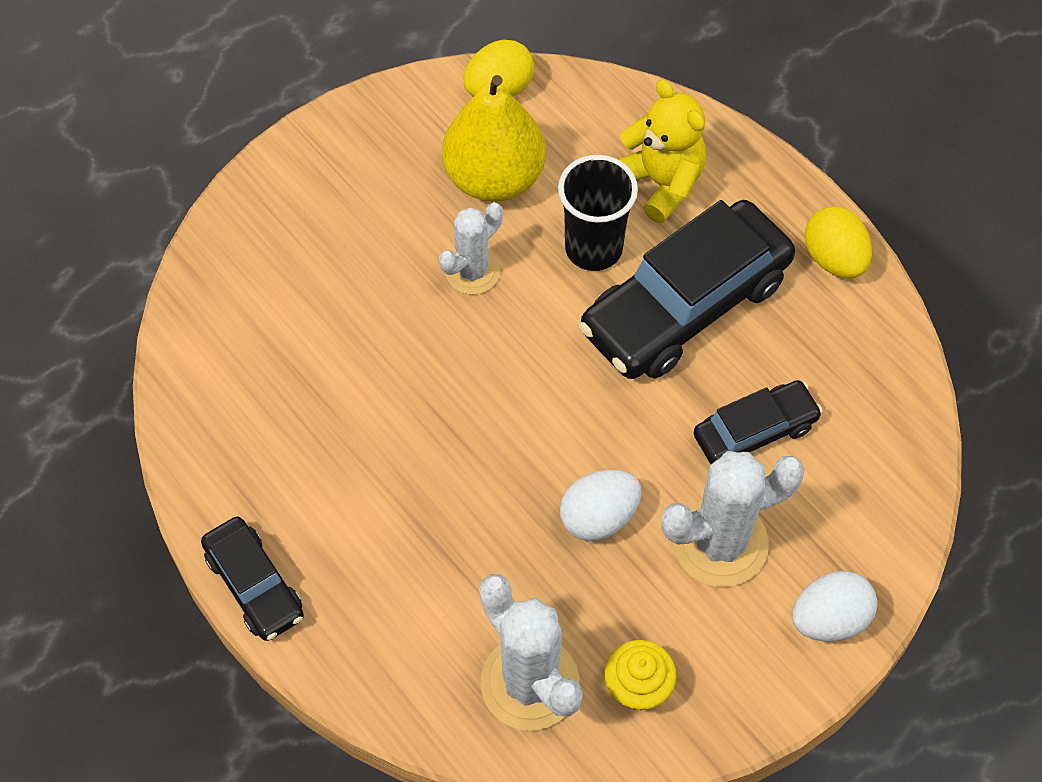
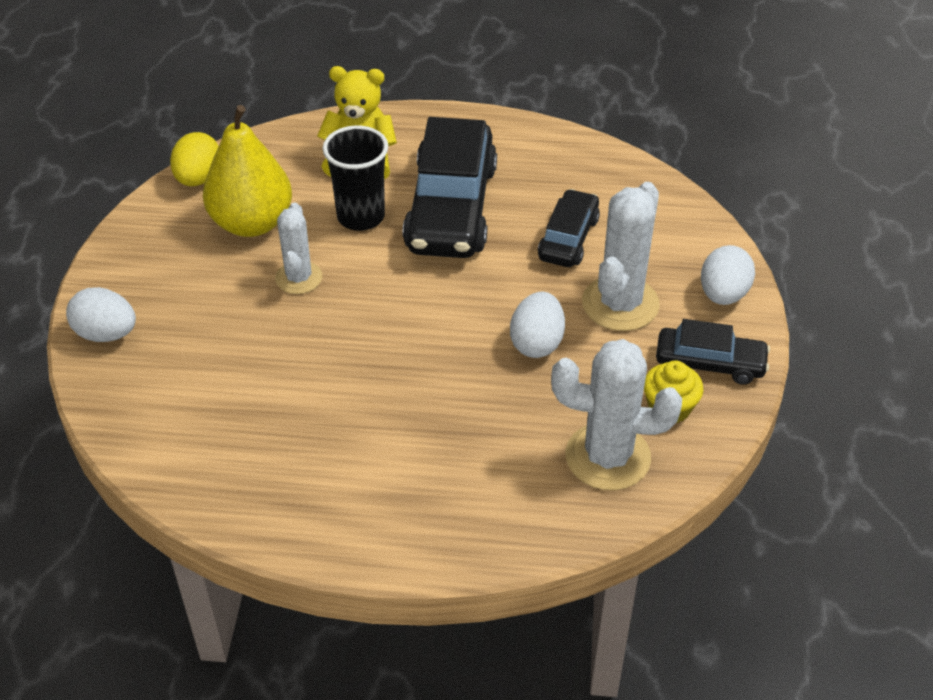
camera: 45 degrees left, 15 degrees down
black car [201,517,304,641] -> black car moved to [656,319,770,385]
yellow egg [805,207,872,278] -> none
none -> white egg [66,287,136,342]

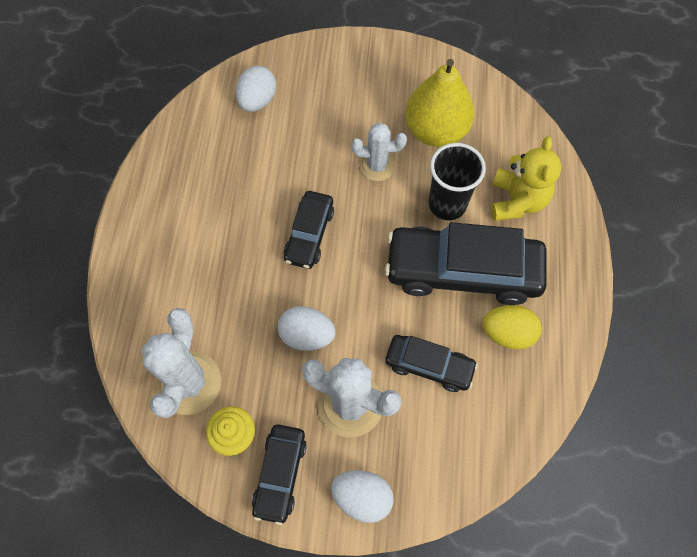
camera: 90 degrees right, 20 degrees up
white egg [66,287,136,342] -> white egg moved to [235,66,276,112]
yellow egg [170,132,219,186] -> yellow egg moved to [482,305,542,349]
none -> black car [284,191,334,269]

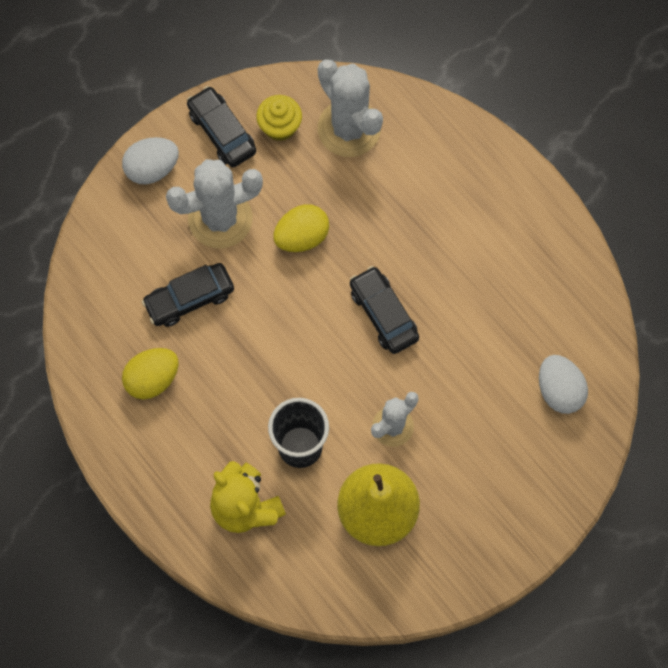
camera: 135 degrees right, 5 degrees up
white egg [278,306,336,351] -> yellow egg [273,204,329,252]
black car [385,222,547,305] -> none

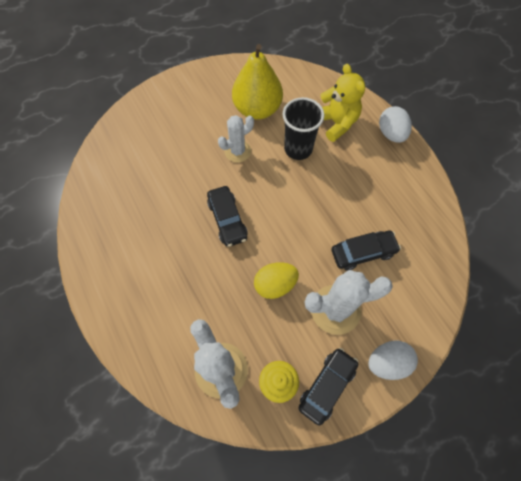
camera: 170 degrees left, 5 degrees down
yellow egg [122,348,179,399] -> none
black car [187,86,256,167] -> black car turned 120 degrees counterclockwise [298,348,359,426]
white egg [539,355,588,414] -> white egg moved to [379,106,412,143]

